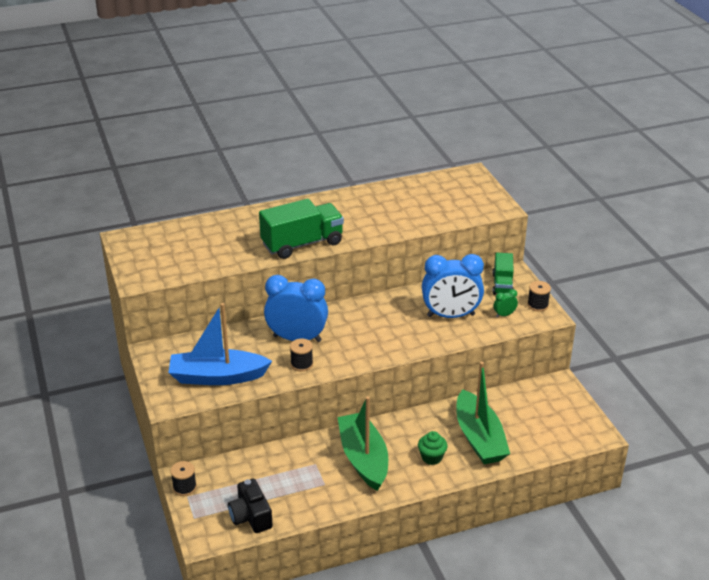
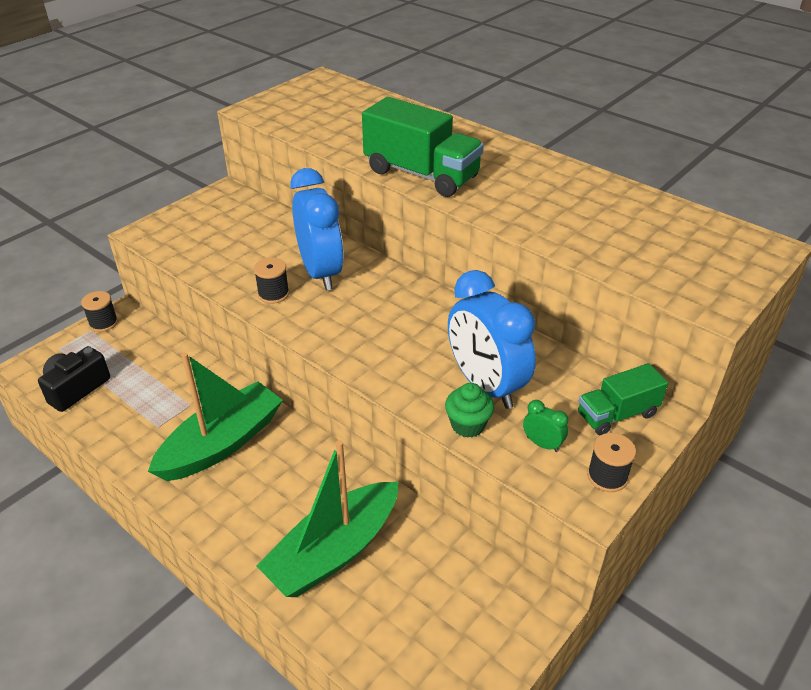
camera: 60 degrees right, 5 degrees up
blue boat [168,303,272,385] -> none
green cupcake [418,431,447,465] -> green cupcake moved to [445,383,494,438]

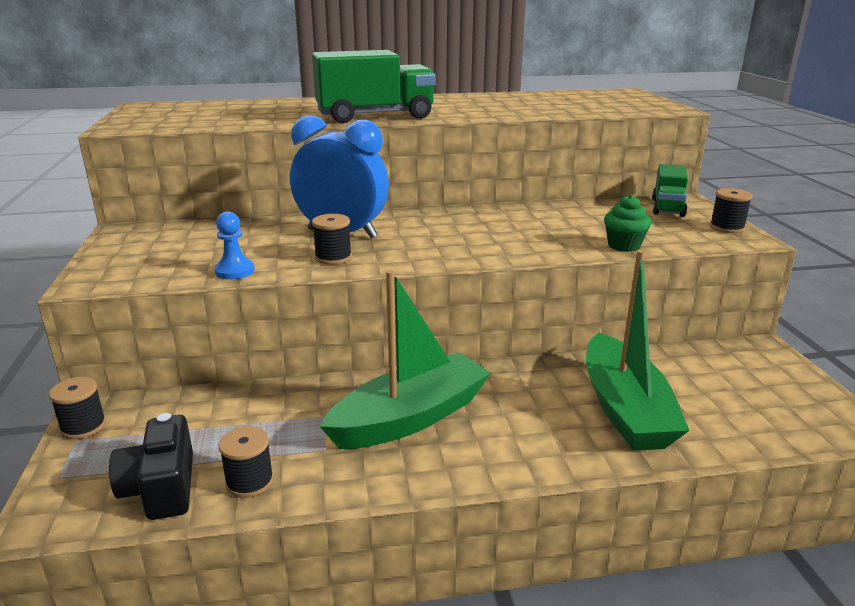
camera: 50 degrees left, 15 degrees down
green boat [148,353,283,481] -> green boat turned 60 degrees clockwise [320,270,491,449]
blue clock [448,270,536,409] -> none
green clock [523,400,568,452] -> none
none -> blue pawn [214,212,255,279]
none -> black spool [219,426,274,498]

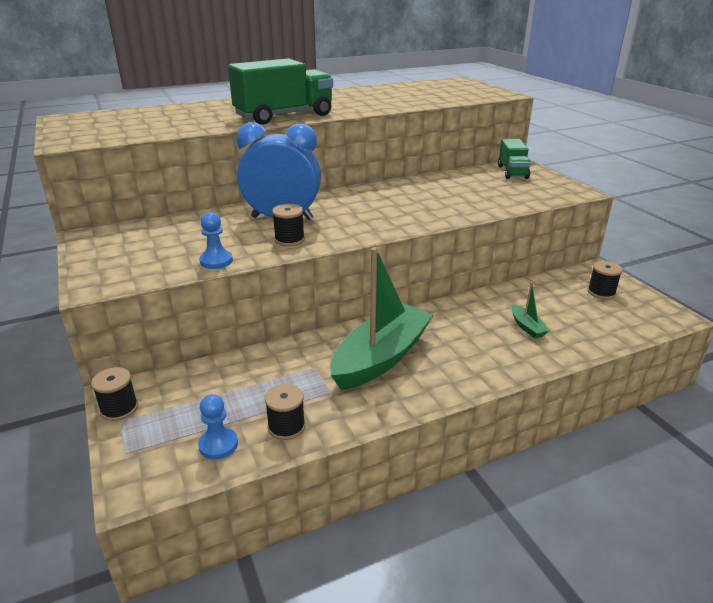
camera: 15 degrees left, 5 degrees up
black camera [109,413,193,520] -> blue pawn [198,394,238,459]
green boat [586,250,690,451] -> green boat [511,282,550,338], size x0.41
green cupcake [604,195,652,252] -> none
black spool [710,188,752,233] -> black spool moved to [587,261,623,299]

